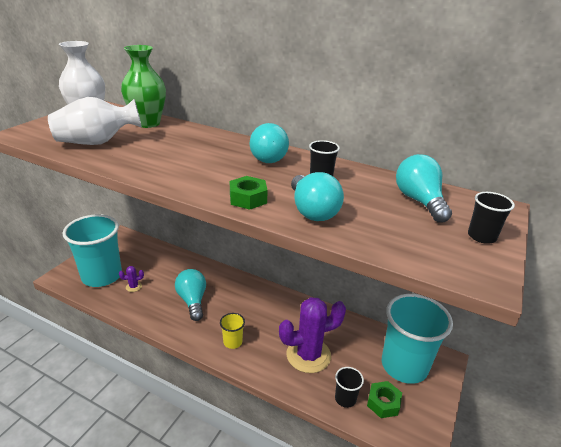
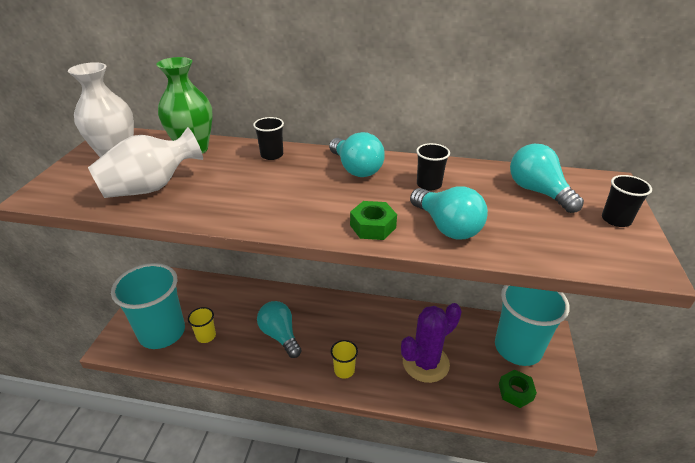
camera: 15 degrees left, 5 degrees up
purple cactus [119,266,144,292] -> yellow cup [188,307,216,343]
black cup [335,367,364,408] -> black cup moved to [253,117,284,160]

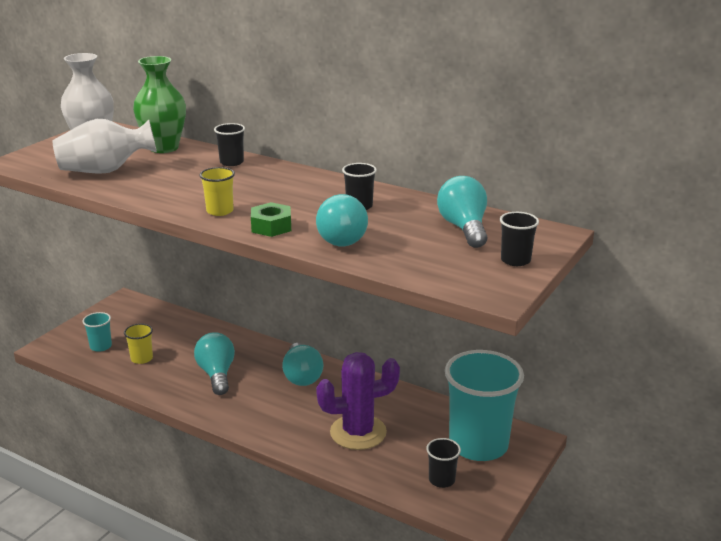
camera: 20 degrees right, 10 degrees down
turquoise cup [111,263,185,349] -> turquoise cup [82,312,112,352], size x0.42
turquoise light bulb [329,132,385,177] -> turquoise light bulb moved to [282,343,324,386]
yellow cup [331,340,358,379] -> yellow cup moved to [200,167,235,216]
green nut [499,369,537,408] -> black cup [426,438,461,488]

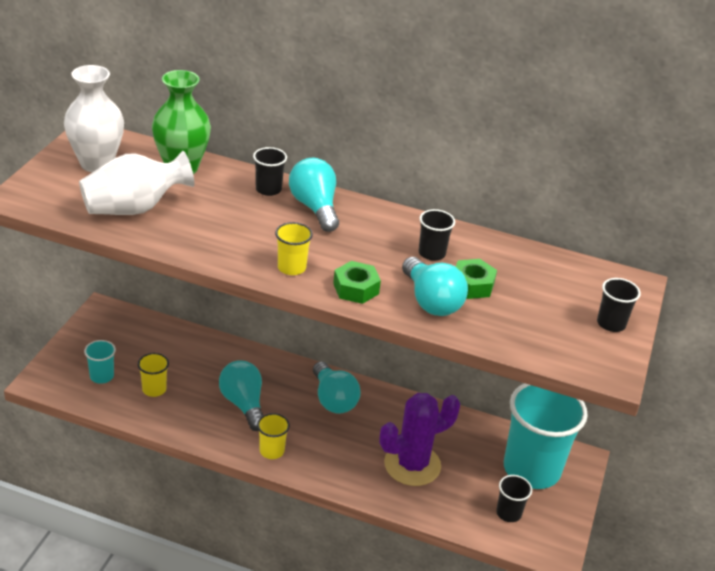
camera: 15 degrees left, 10 degrees up
turquoise light bulb [437,176,487,248] -> turquoise light bulb moved to [289,158,339,232]
none -> yellow cup [257,413,290,459]
none -> green nut [456,259,497,299]

